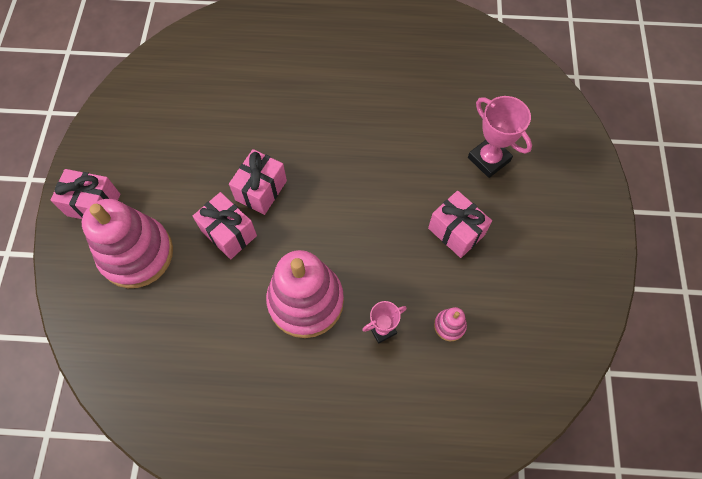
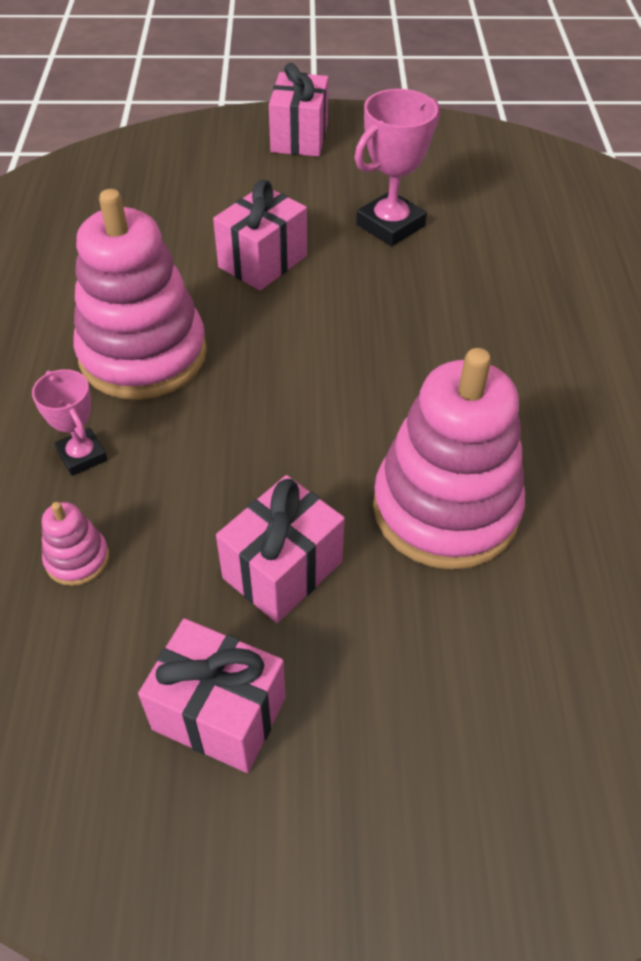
camera: 85 degrees right, 15 degrees down
pink stacking toy [82,199,173,288] -> pink stacking toy moved to [373,348,525,570]
pink gift [229,149,287,215] -> pink gift moved to [138,618,285,773]
pink trophy [468,96,532,178] -> pink trophy moved to [355,89,440,246]

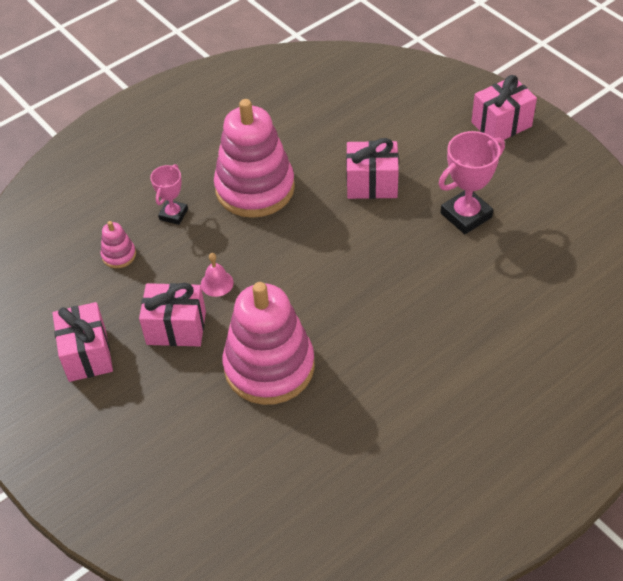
camera: 55 degrees right, 0 degrees up
pink trophy [355,89,440,246] -> pink trophy turned 45 degrees counterclockwise [438,131,505,234]
none -> pink bell [201,253,234,297]

